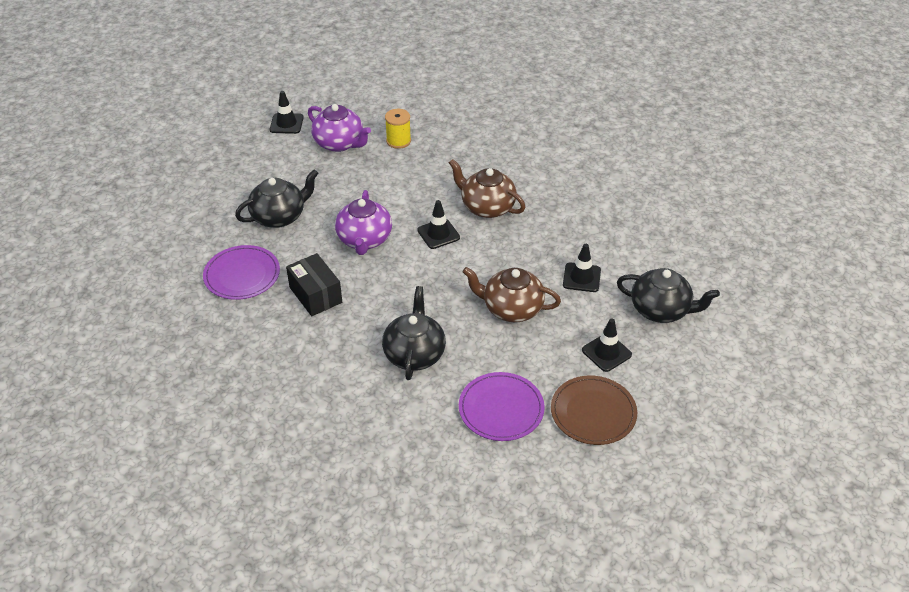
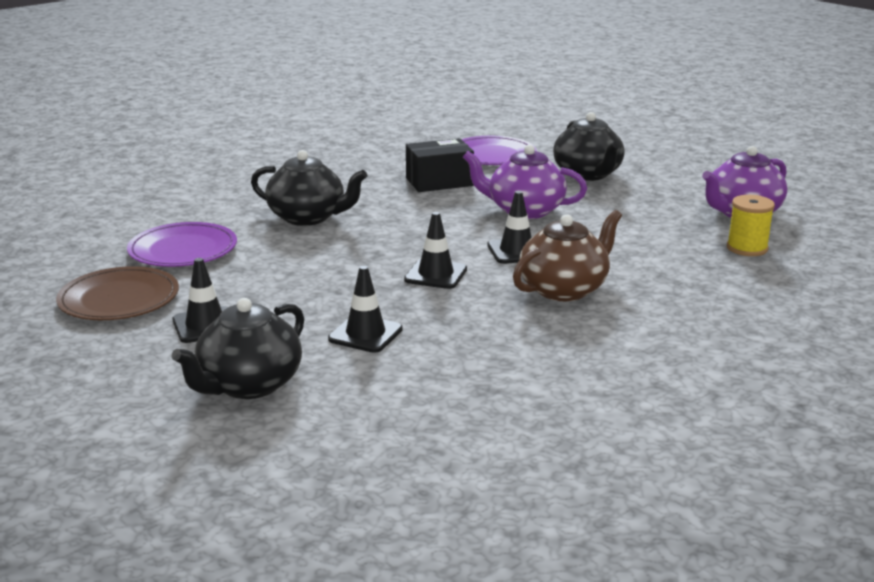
camera: 105 degrees right, 20 degrees down
black traffic cone [270,91,304,134] -> black traffic cone moved to [404,212,467,289]
brown teapot [462,267,561,322] -> none

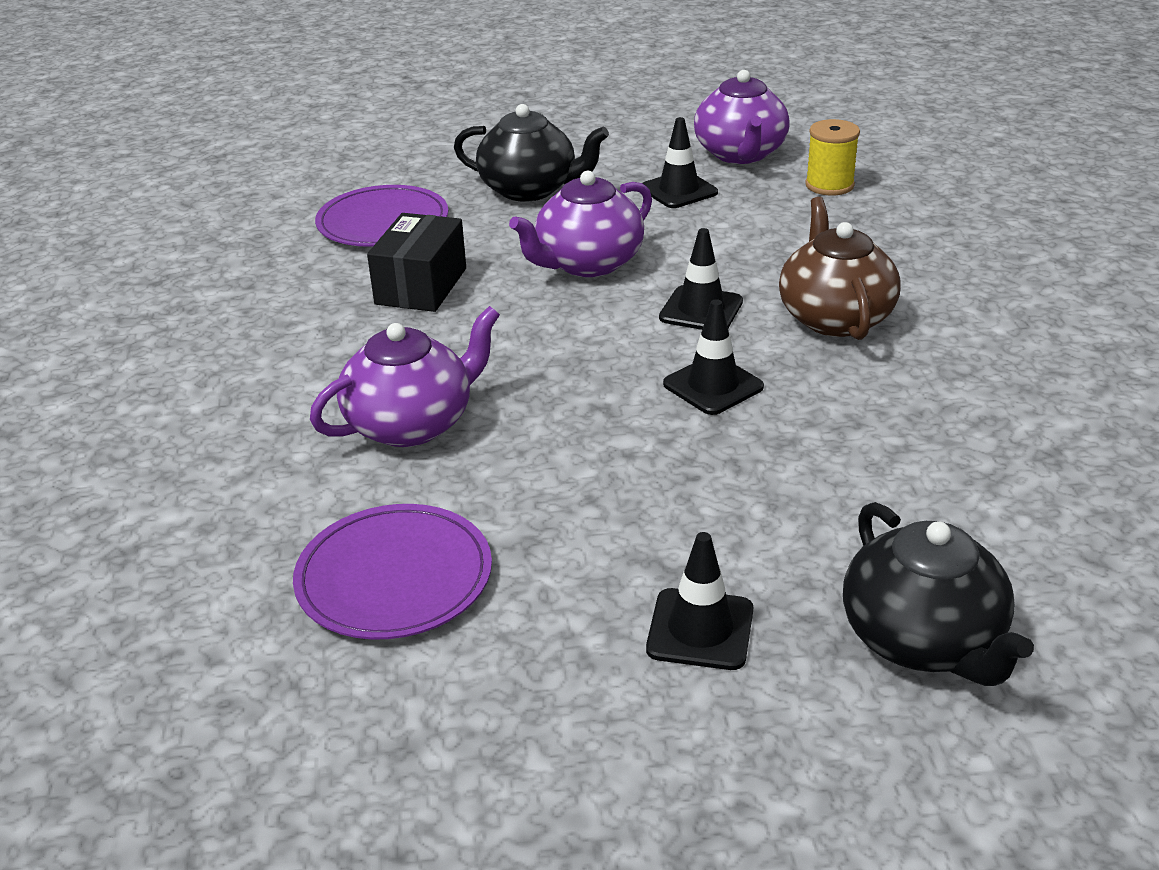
camera: 55 degrees left, 10 degrees up
brown plate [56,266,179,320] -> none
black teapot [251,150,367,226] -> purple teapot [310,306,500,447]
black traffic cone [328,266,403,353] -> black traffic cone moved to [642,117,718,208]

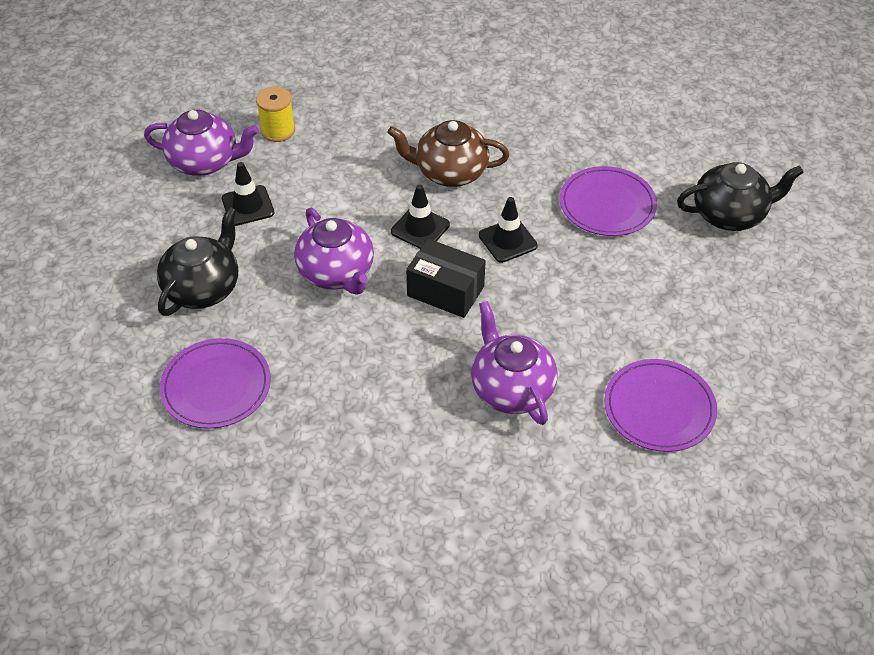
camera: 80 degrees left, 15 degrees up
black box [367,213,466,312] -> black box moved to [406,239,486,318]
black traffic cone [646,532,753,670] -> none
none -> purple plate [560,166,657,236]

